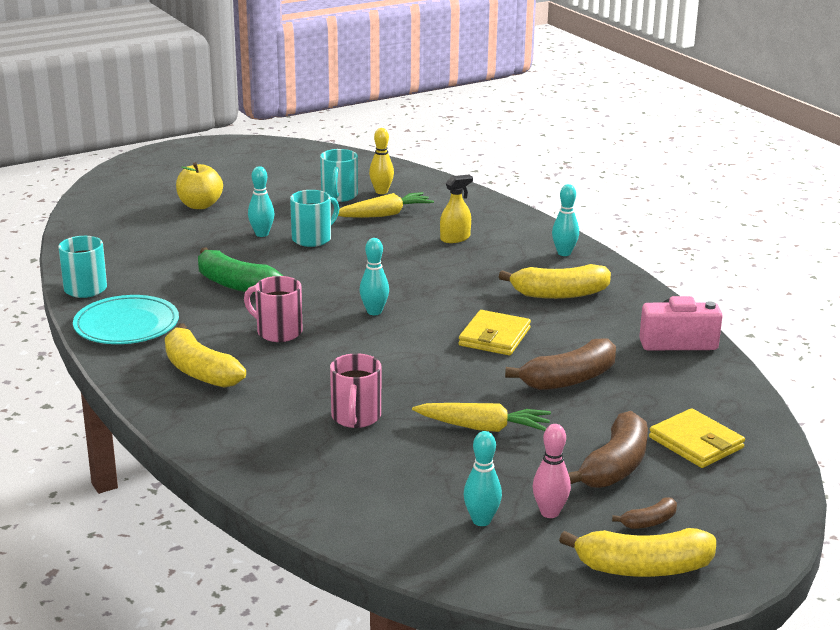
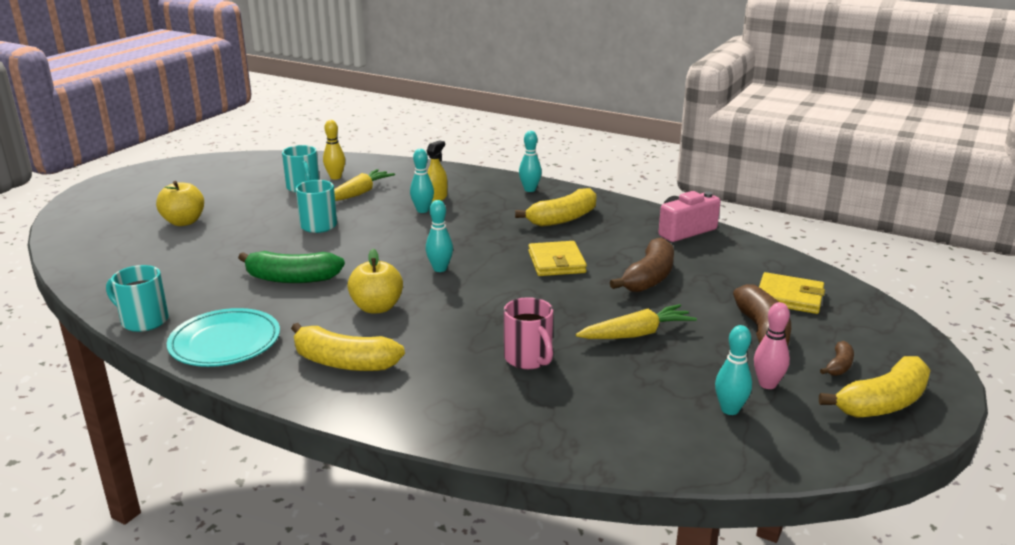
camera: 30 degrees left, 0 degrees up
pink mug [244,276,302,342] -> yellow apple [347,249,403,314]
turquoise bowling pin [248,166,275,237] -> turquoise bowling pin moved to [410,149,434,213]

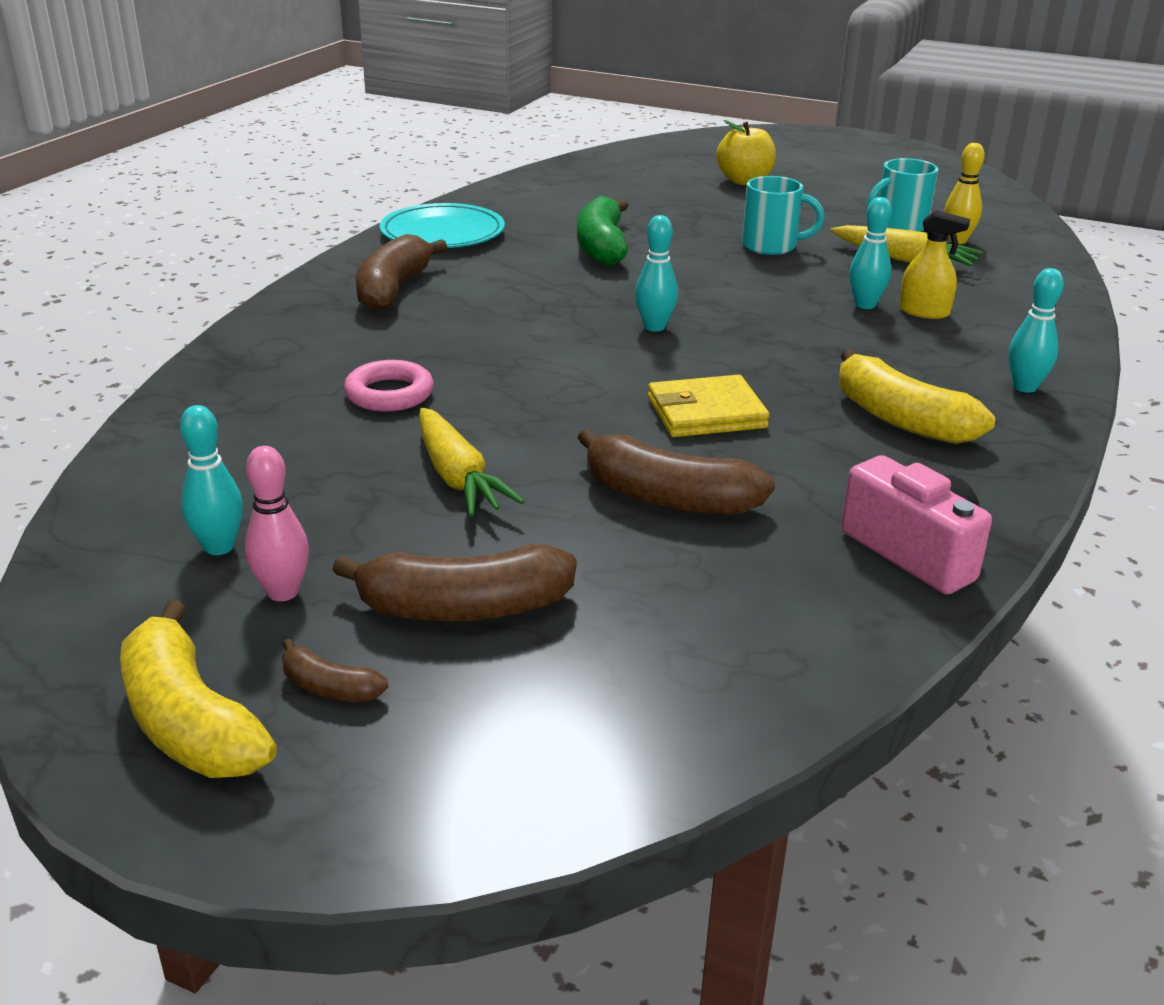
camera: 85 degrees right, 5 degrees up
turquoise mug [106,265,169,332] -> none
yellow banana [291,323,405,371] -> brown banana [356,234,447,311]
yellow apple [347,249,403,314] -> none
pink mug [504,297,553,369] -> pink ring [344,360,434,412]
yellow wallet [759,272,825,314] -> none

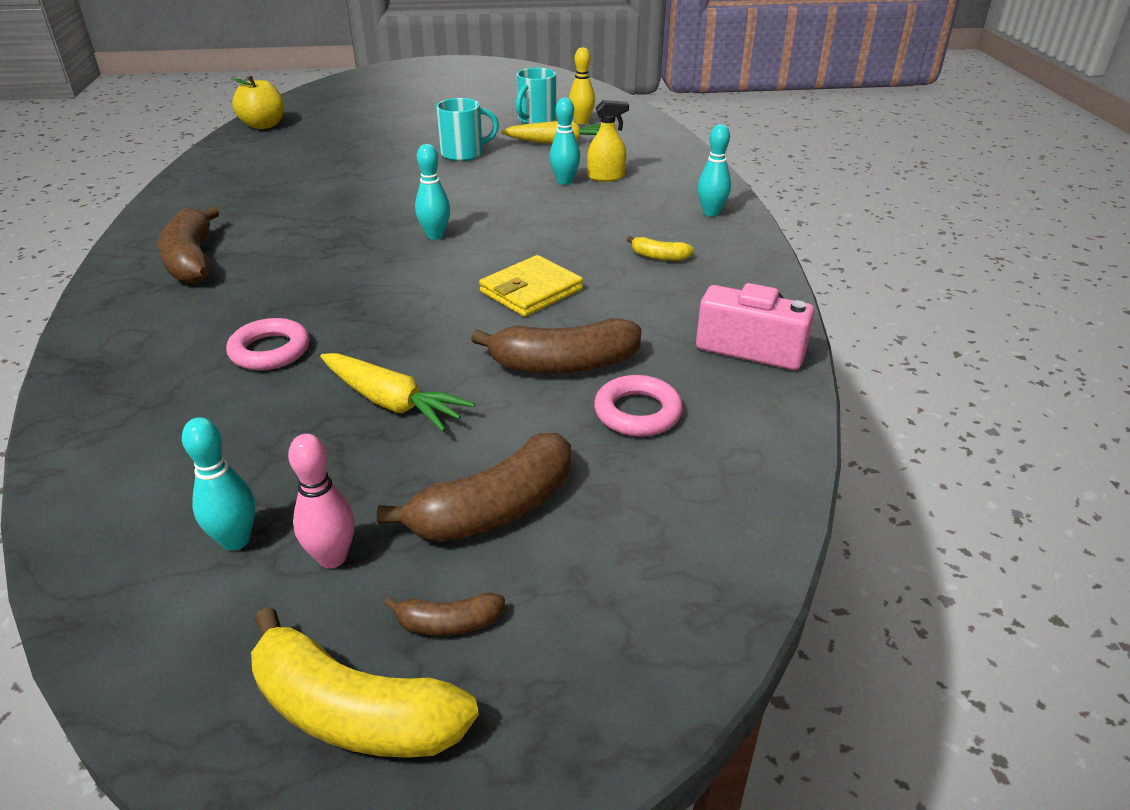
camera: 30 degrees left, 5 degrees up
turquoise plate [380,203,505,248] -> none
green banana [577,196,629,266] -> none
yellow apple [716,120,776,185] -> yellow apple moved to [230,76,284,129]
yellow banana [839,350,995,444] -> yellow banana [627,236,694,261], size x0.49
none -> pink ring [594,375,683,436]

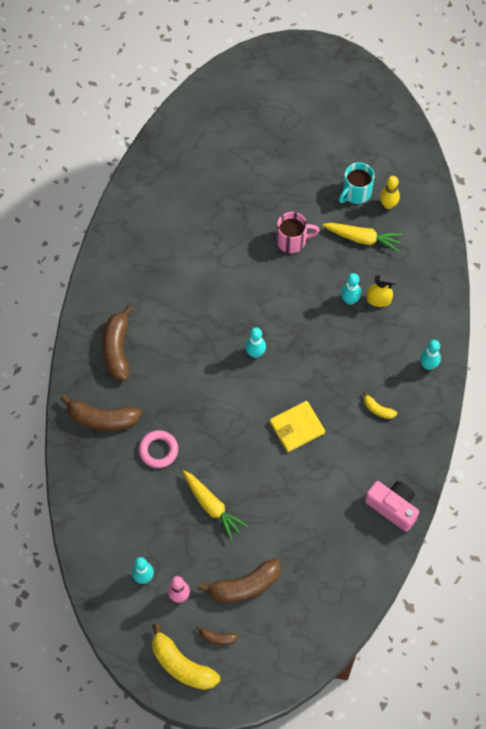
camera: 15 degrees right, 30 degrees up
yellow apple [230,76,284,129] -> none
turquoise mug [436,98,499,161] -> pink mug [277,212,320,253]
brown banana [471,318,642,373] -> brown banana moved to [61,395,142,431]
pink ring [594,375,683,436] -> none

